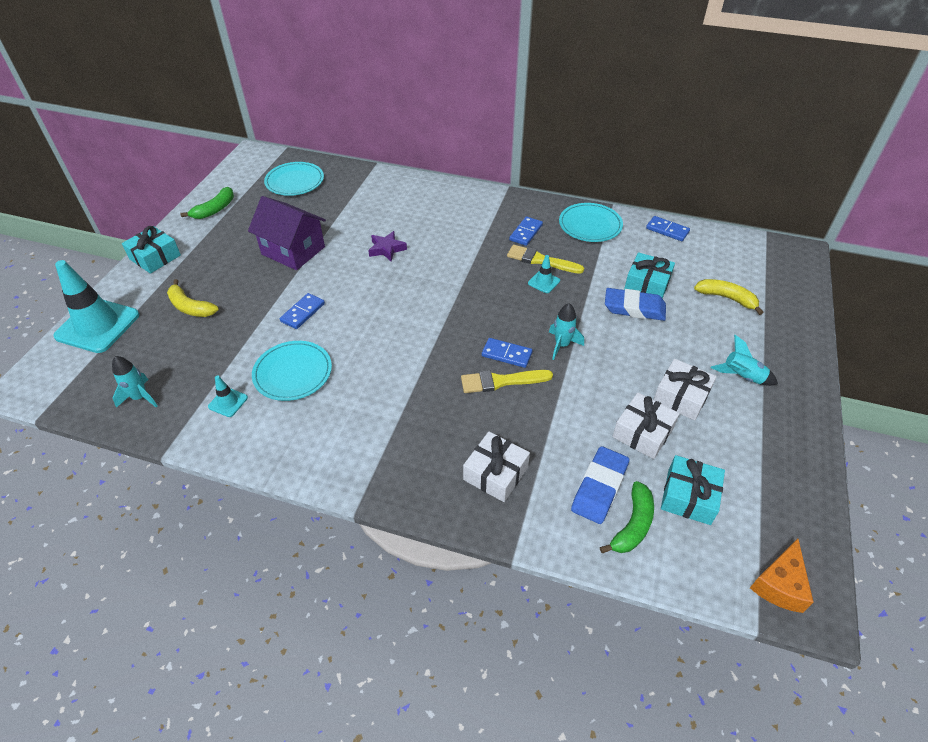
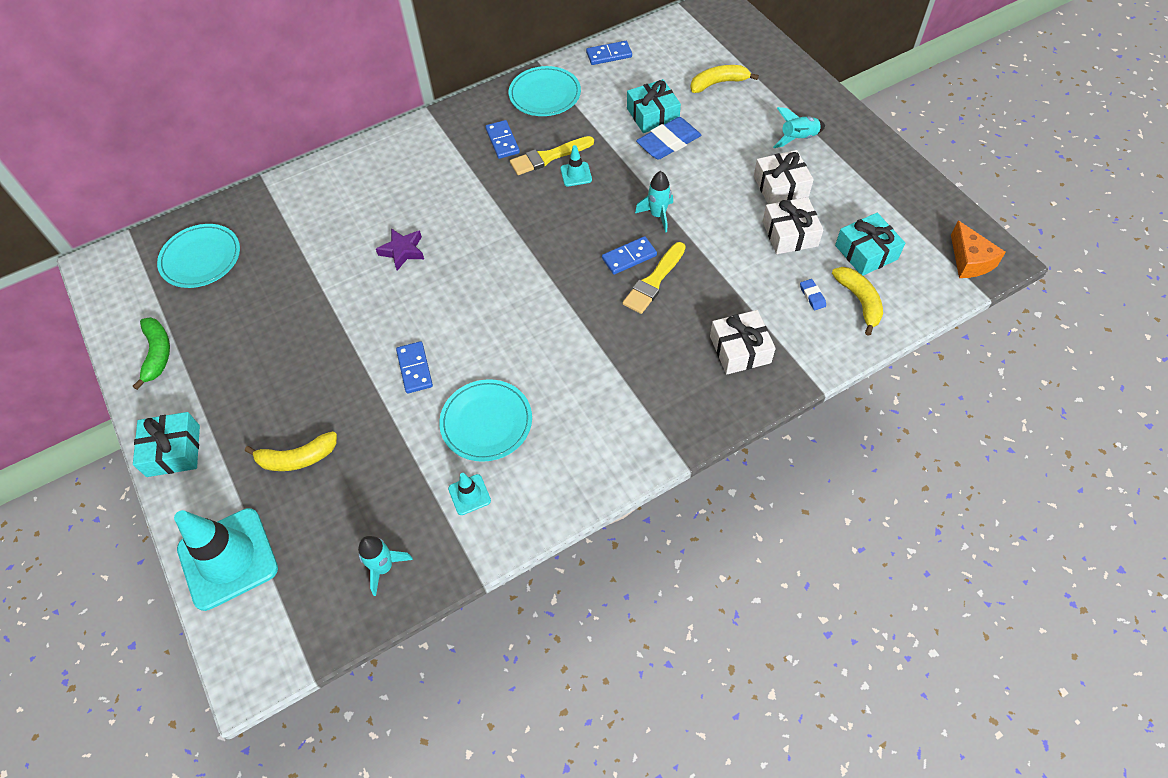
camera: 45 degrees left, 10 degrees up
purple house [248,196,326,270] -> none
blue eraser [571,446,629,524] -> blue eraser [800,279,826,310], size x0.45
green banana [600,481,654,553] -> yellow banana [832,267,883,336]

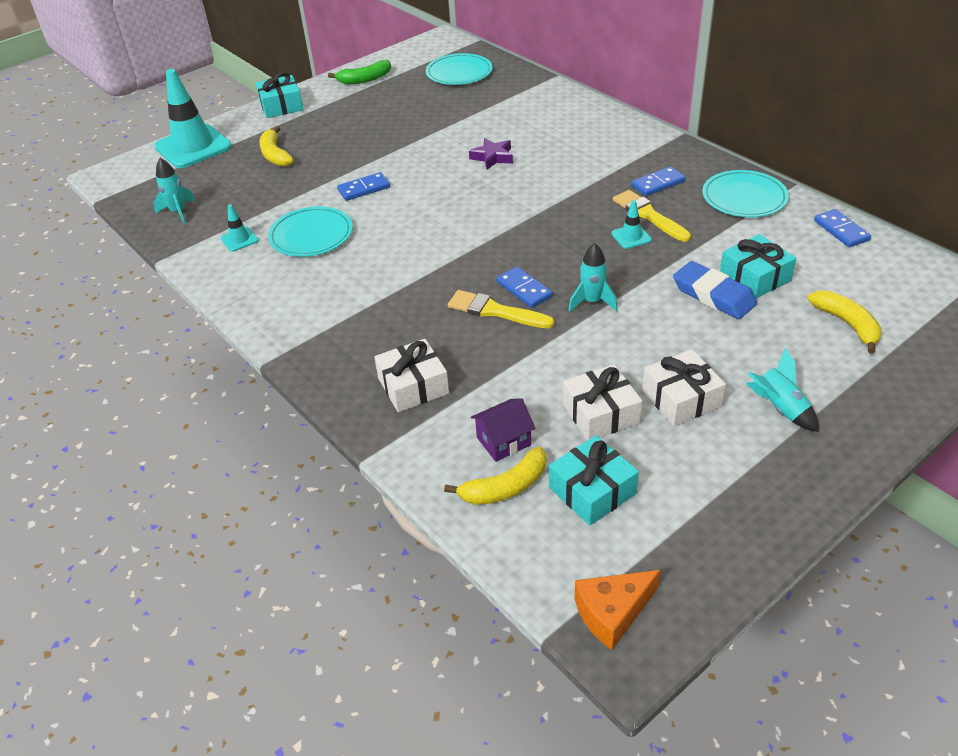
camera: 80 degrees right, 15 degrees down
blue eraser [800,279,826,310] -> purple house [471,398,536,462]

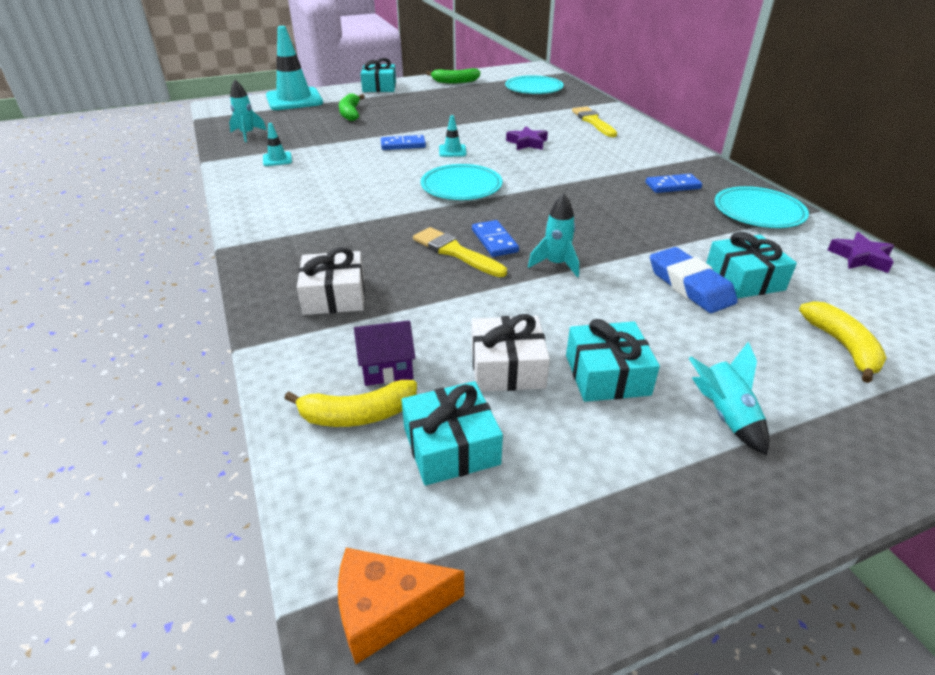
camera: 15 degrees right, 5 degrees down
yellow banana [259,126,294,166] -> green banana [339,93,365,121]
turquoise plate [268,206,353,257] -> turquoise plate moved to [421,164,502,200]
turquoise traffic cone [611,200,652,249] -> turquoise traffic cone moved to [439,115,466,157]
yellow brush [613,190,691,242] -> yellow brush moved to [572,107,617,137]
white gift [642,349,726,426] -> turquoise gift [566,319,660,402]
blue domino [814,209,871,247] -> purple star [828,232,894,273]

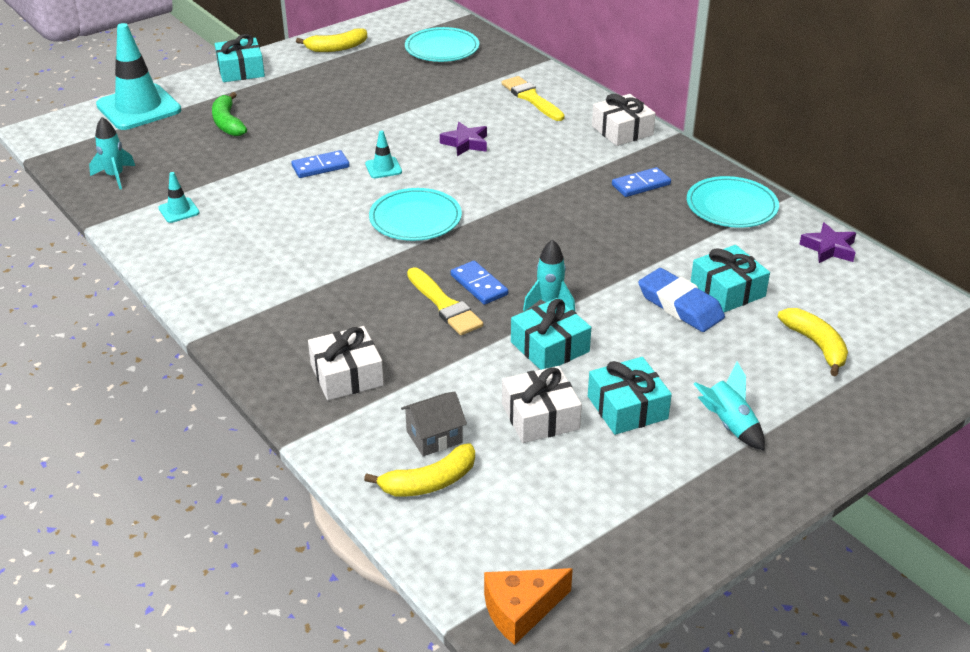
camera: 15 degrees left, 0 degrees up
purple house [354,320,415,386] -> grey house [401,392,467,456]
turquoise gift [402,381,503,486] -> turquoise gift moved to [511,298,591,370]
yellow brush [413,227,507,277] -> yellow brush turned 150 degrees counterclockwise [407,267,483,335]
green banana [426,68,480,83] -> yellow banana [296,28,367,52]
none -> white gift [592,94,656,146]

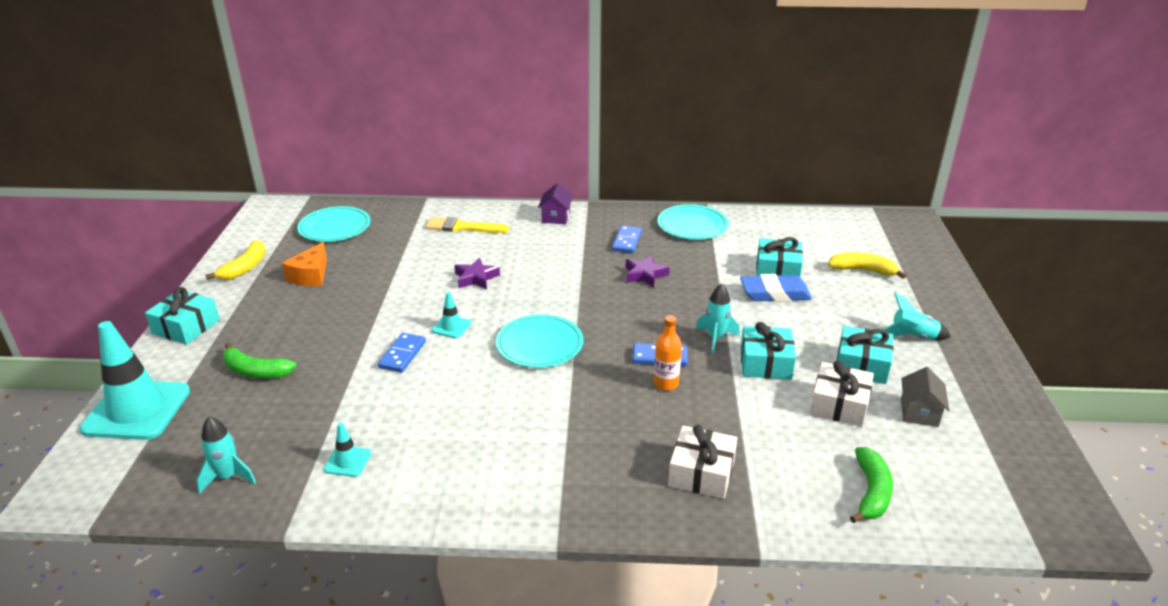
camera: 50 degrees left, 5 degrees down
yellow banana [364,443,475,496] -> green banana [850,447,893,523]
grey house [401,392,467,456] -> grey house moved to [901,367,949,427]
yellow brush [407,267,483,335] -> orange bottle [654,315,682,391]
orange cheese [484,568,573,645] -> orange cheese moved to [282,242,327,286]
white gift [592,94,656,146] -> purple house [538,183,573,224]
purple star [799,222,856,263] -> purple star moved to [625,255,670,287]

